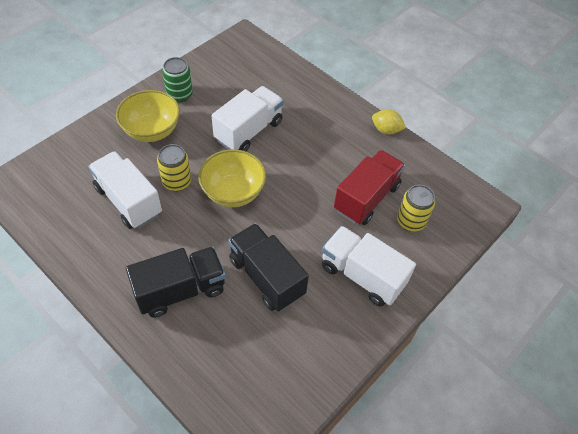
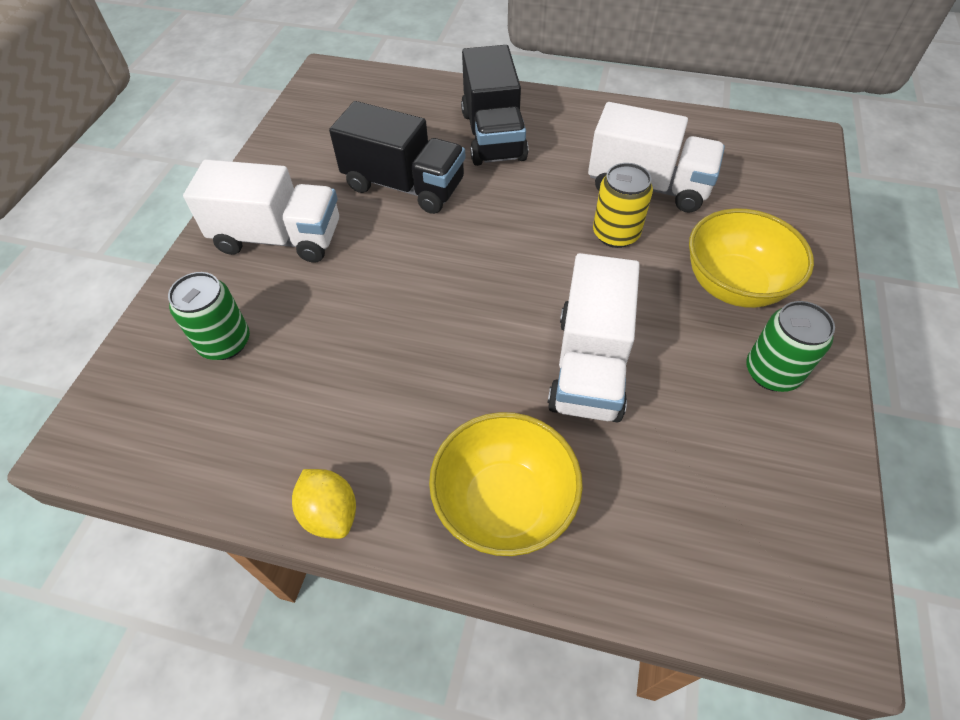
camera: 155 degrees right, 0 degrees up
black truck [126,247,226,318] -> black truck turned 45 degrees counterclockwise [461,45,528,166]
yellow bowl [198,149,266,207] -> yellow bowl moved to [429,412,583,556]
red truck [334,150,405,225] -> none
yellow lemon [372,109,406,135] -> yellow lemon turned 60 degrees clockwise [292,469,356,539]
yellow can [397,185,435,231] -> green can [168,272,250,360]

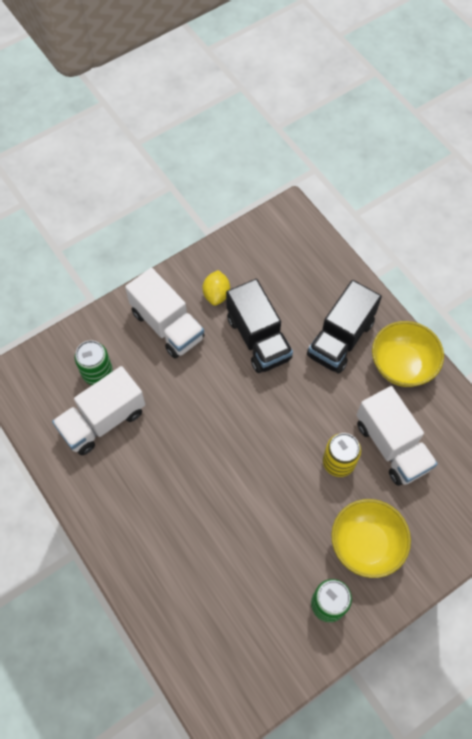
camera: 40 degrees right, 10 degrees up
yellow lemon [292,469,356,539] -> yellow lemon moved to [203,270,230,306]
yellow bowl [429,412,583,556] -> yellow bowl moved to [372,321,444,387]
white truck [548,253,640,423] -> white truck moved to [52,366,145,455]

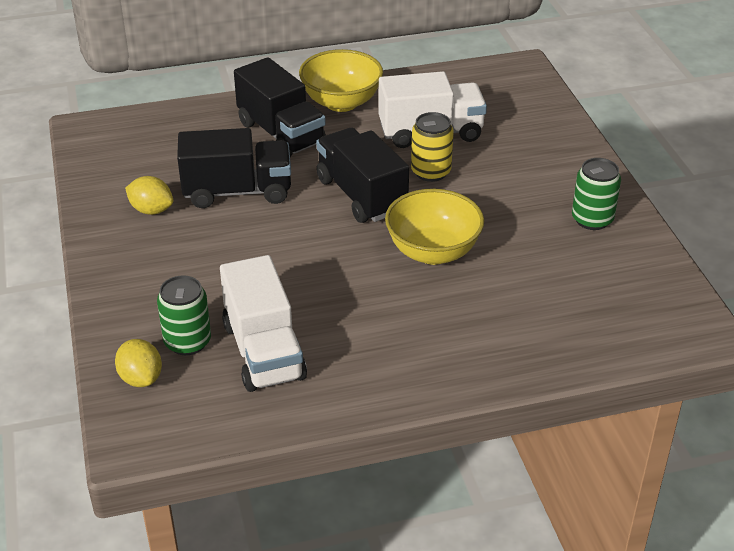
camera: 70 degrees left, 25 degrees down
white truck [125,268,204,358] -> none
yellow bowl [331,499,411,578] -> yellow bowl moved to [385,189,484,265]
none -> yellow lemon [115,339,162,387]
none -> black truck [316,128,409,223]

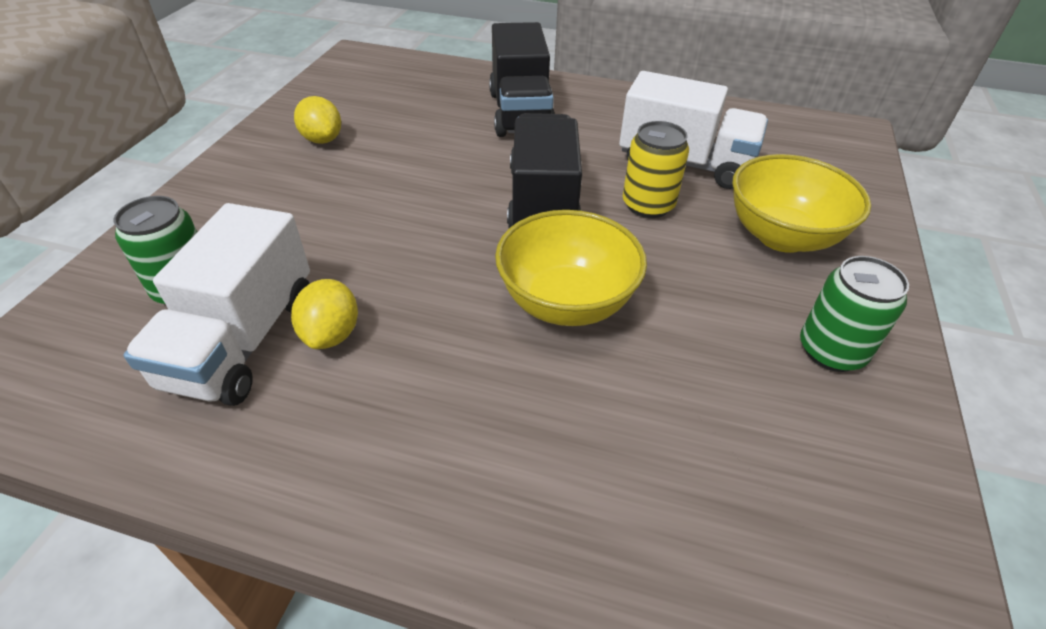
camera: 30 degrees right, 5 degrees up
yellow lemon [115,339,162,387] -> yellow lemon moved to [291,279,358,349]
black truck [177,128,291,208] -> none
yellow bowl [299,49,383,112] -> yellow bowl moved to [732,154,871,253]

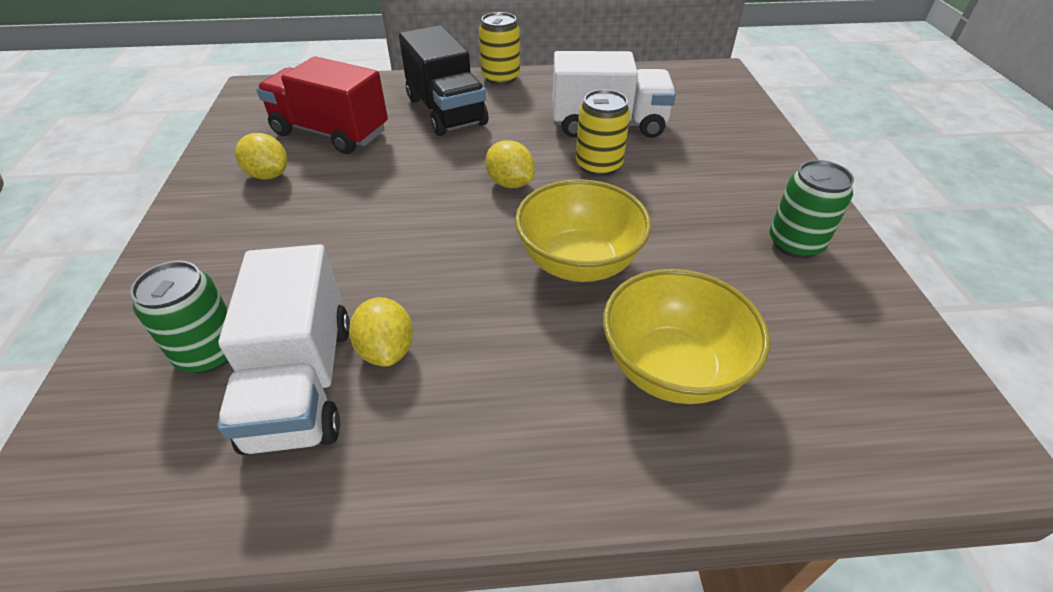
camera: 20 degrees left, 0 degrees up
black truck [507,113,582,228] -> yellow lemon [485,140,535,188]
yellow bowl [732,154,871,253] -> yellow bowl moved to [603,269,770,404]
none -> red truck [256,56,388,154]
none -> yellow can [479,12,520,85]

